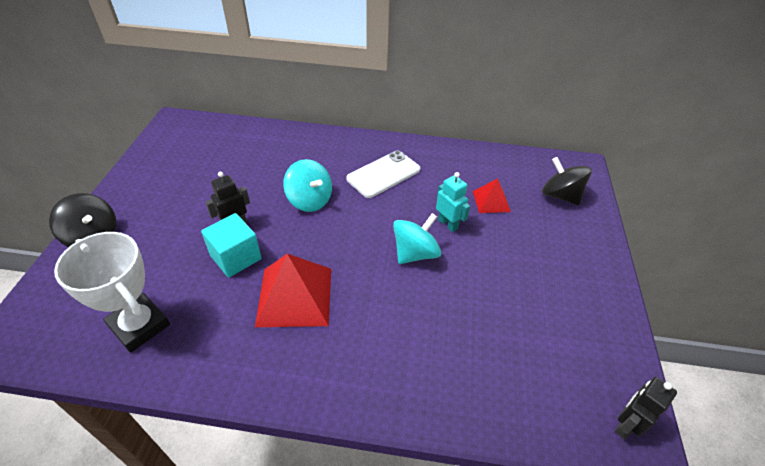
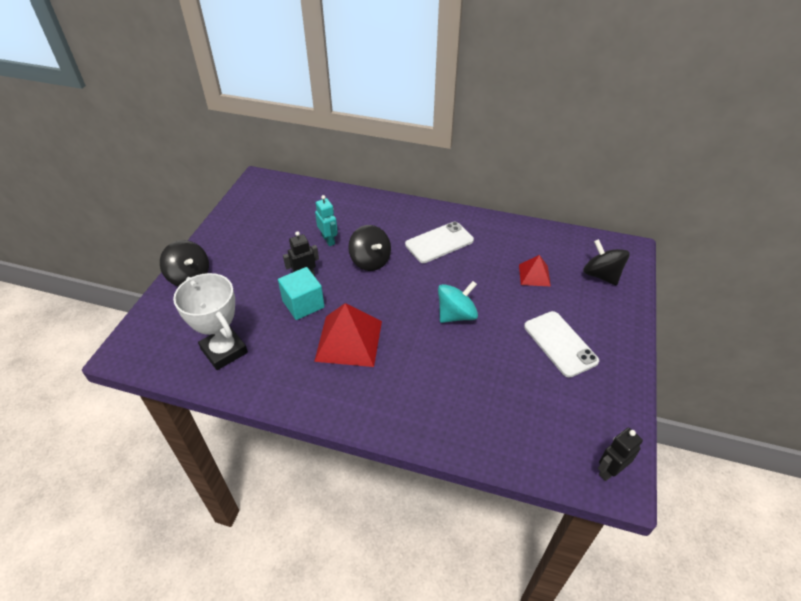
camera: 10 degrees right, 0 degrees up
turquoise spinning top [283,159,332,212] -> black spinning top [348,225,391,271]
turquoise robot [436,172,470,232] -> turquoise robot moved to [315,195,338,246]
none -> white phone [524,311,599,378]

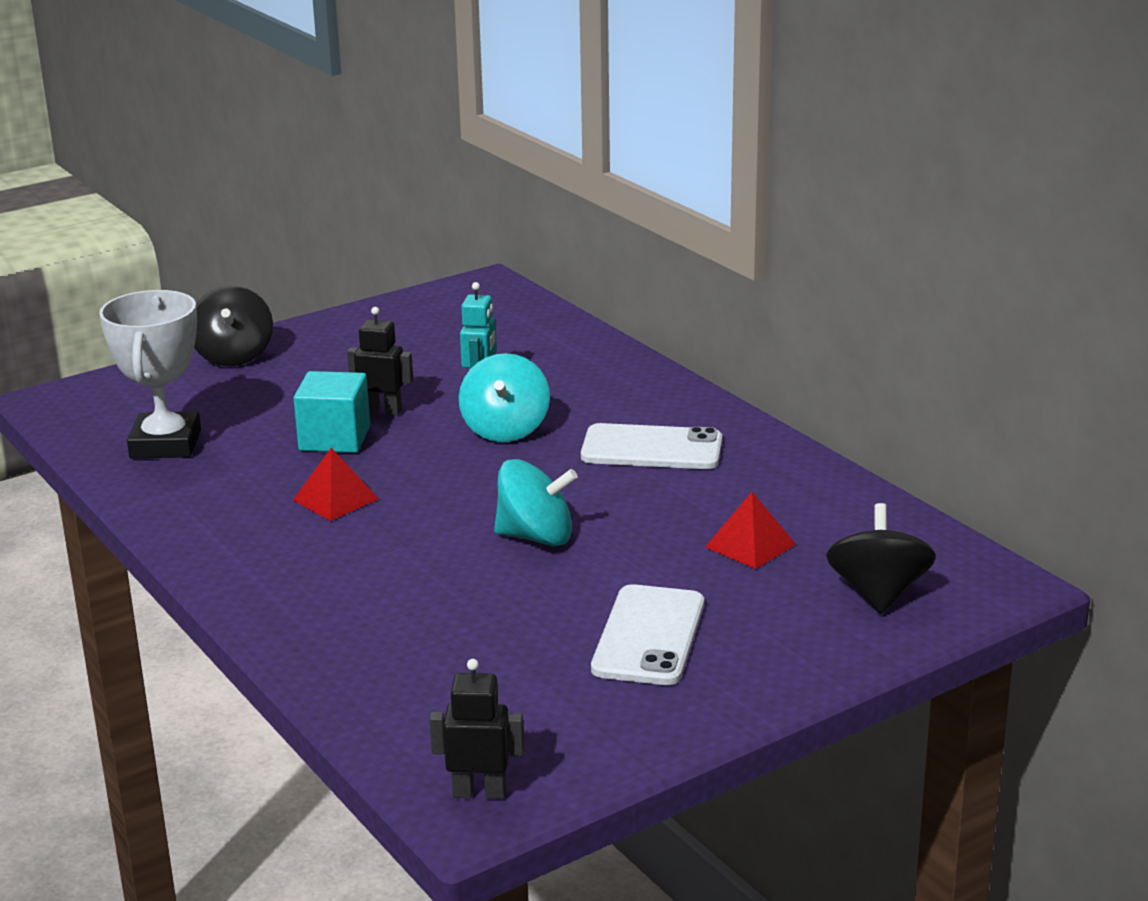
camera: 40 degrees right, 20 degrees down
red pyramid [314,303,382,367] -> red pyramid [293,448,379,521], size x0.55
black spinning top [348,225,391,271] -> turquoise spinning top [459,353,550,442]

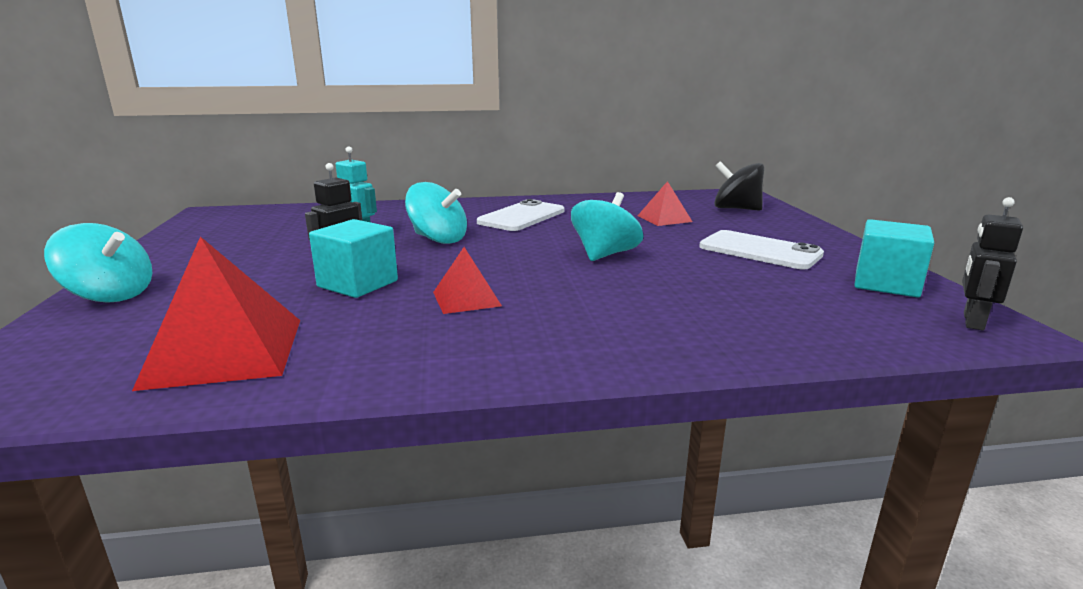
camera: 65 degrees left, 5 degrees down
white trophy [99,290,201,458] -> red pyramid [132,237,300,391]
black spinning top [194,286,273,366] -> turquoise spinning top [44,223,152,303]
none -> turquoise cube [854,219,934,297]

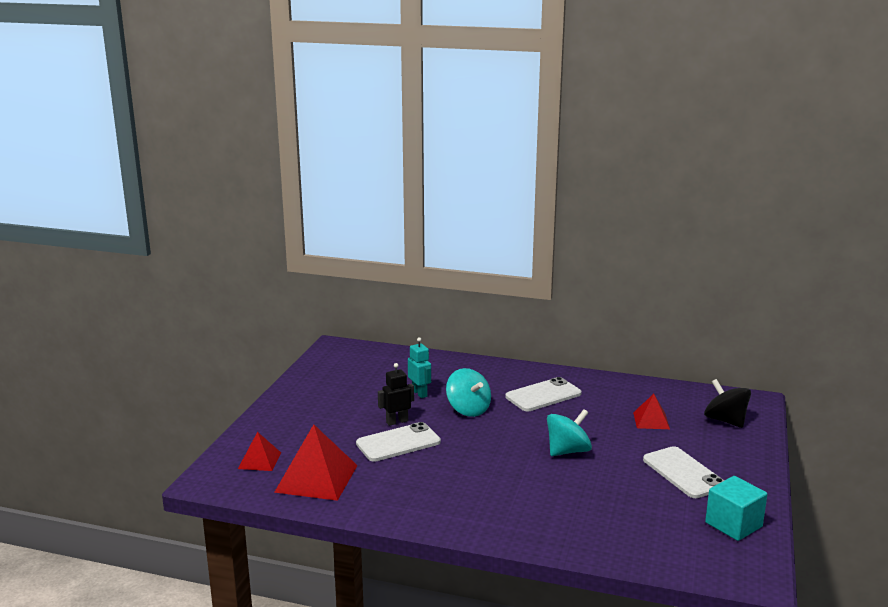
camera: 25 degrees right, 0 degrees up
turquoise spinning top [44,223,152,303] -> none
turquoise cube [309,219,398,298] -> white phone [356,422,441,462]
red pyramid [433,247,502,314] -> red pyramid moved to [238,432,281,471]
black robot [962,197,1023,331] -> none

